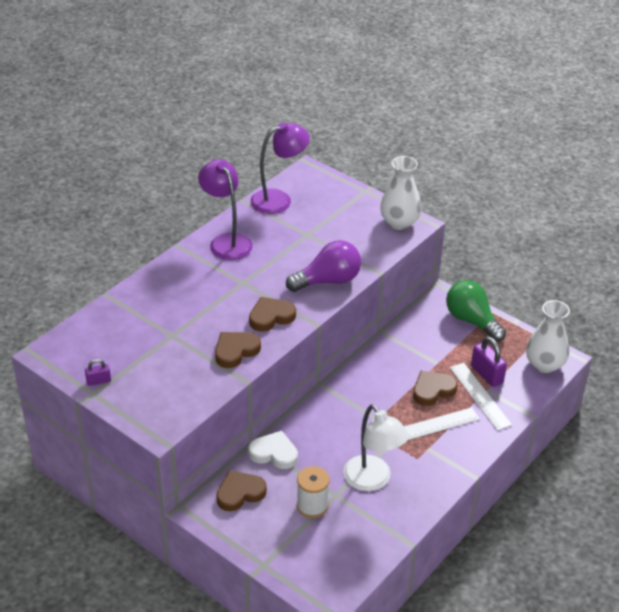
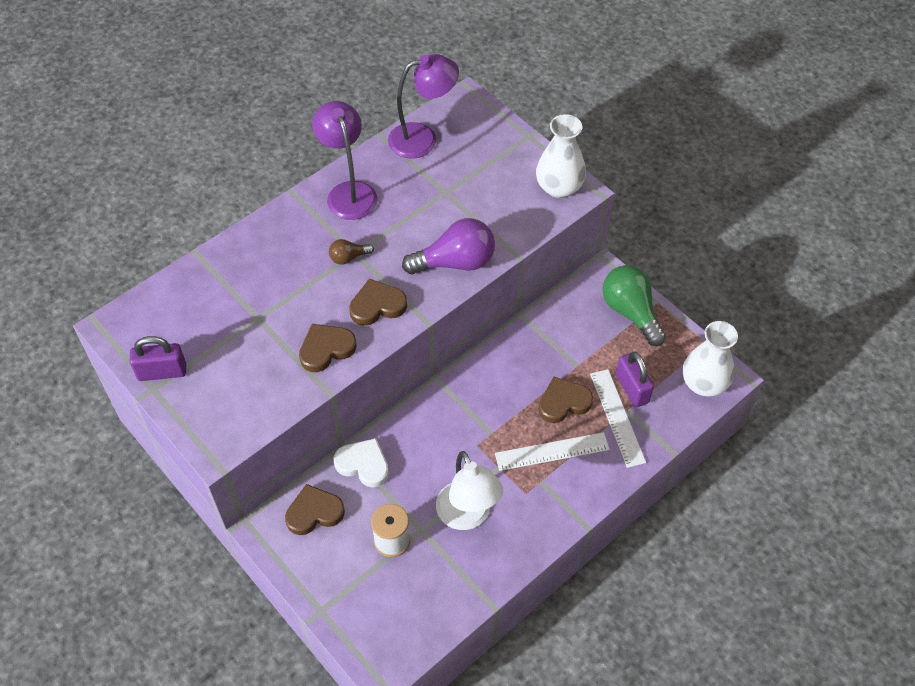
camera: 10 degrees right, 15 degrees up
purple padlock [85,359,111,386] -> purple padlock [130,336,186,381], size x1.76
none -> brown light bulb [329,239,374,265]

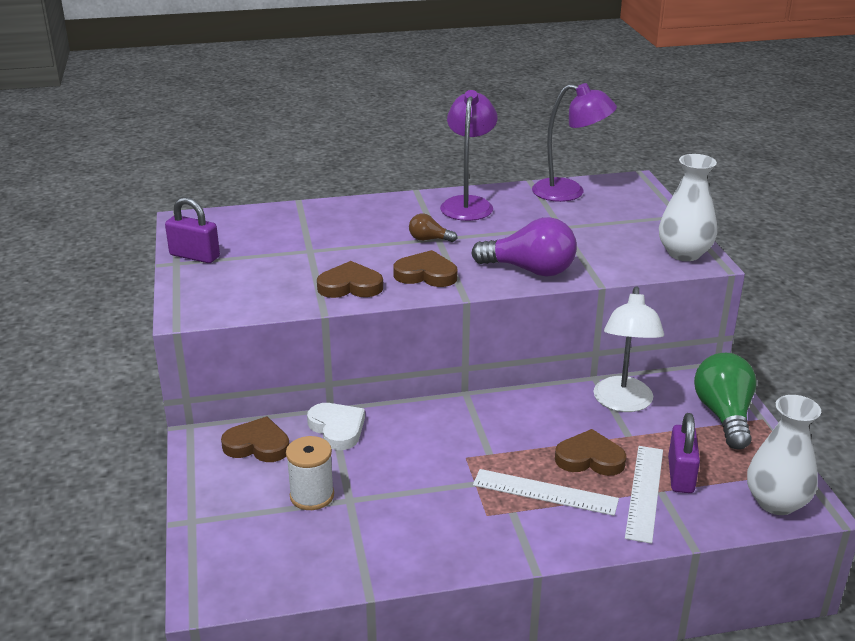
camera: 30 degrees right, 25 degrees down
white lamp [436,451,503,530] -> white lamp moved to [593,286,664,412]

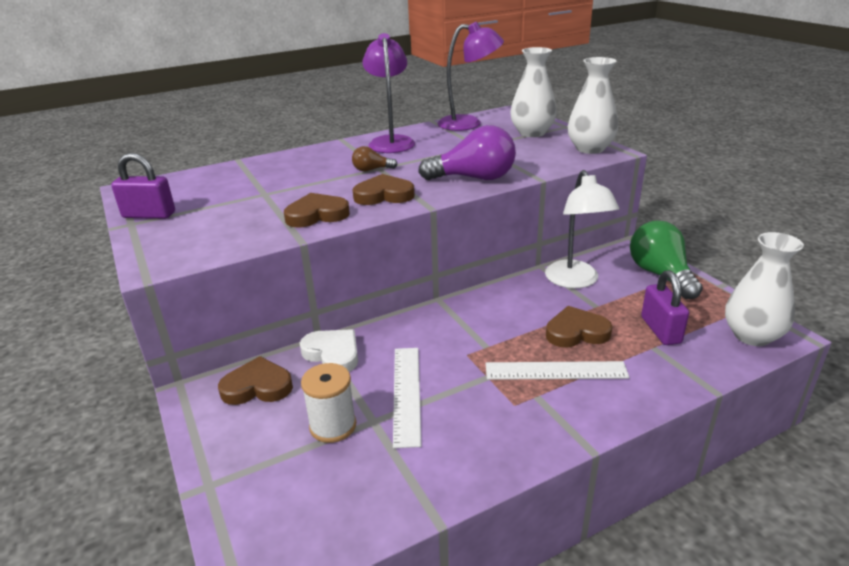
camera: 15 degrees left, 0 degrees up
white ruler [625,446,663,544] -> white ruler moved to [393,348,421,448]
none -> white vase [510,47,557,137]

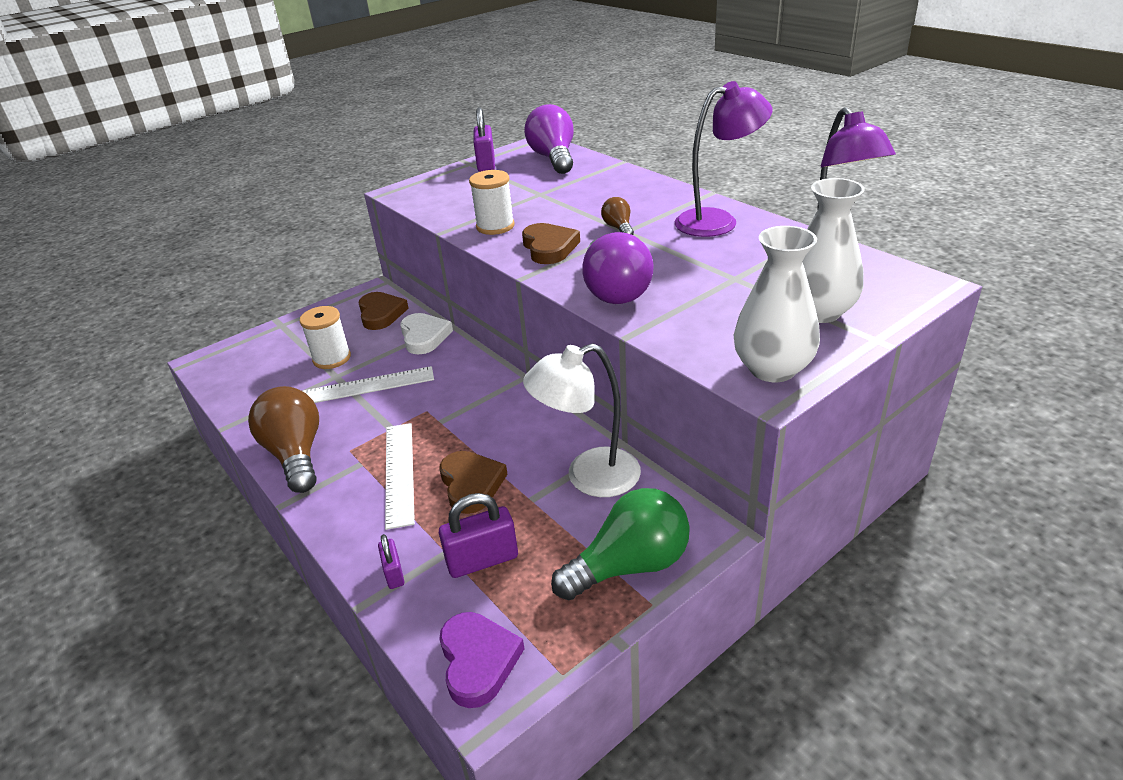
camera: 80 degrees right, 5 degrees up
brown heart [284,193,350,228] -> white spool [469,170,515,235]
white heart [300,329,358,372] -> white heart turned 45 degrees counterclockwise [400,313,453,354]
white vase [725,232,804,346] -> purple heart [439,612,524,708]
none -> brown light bulb [248,386,319,493]
none -> purple padlock [378,534,405,589]
none -> purple light bulb [524,104,574,174]

